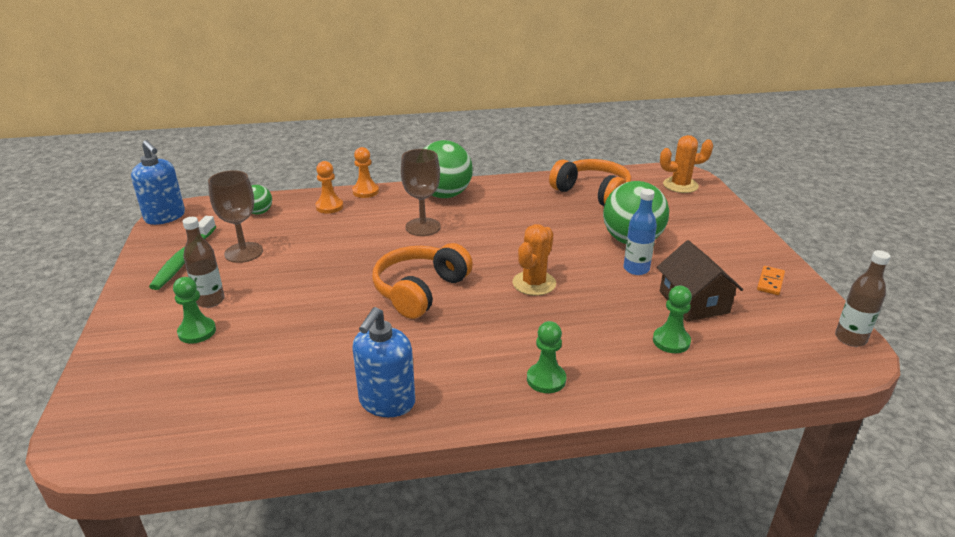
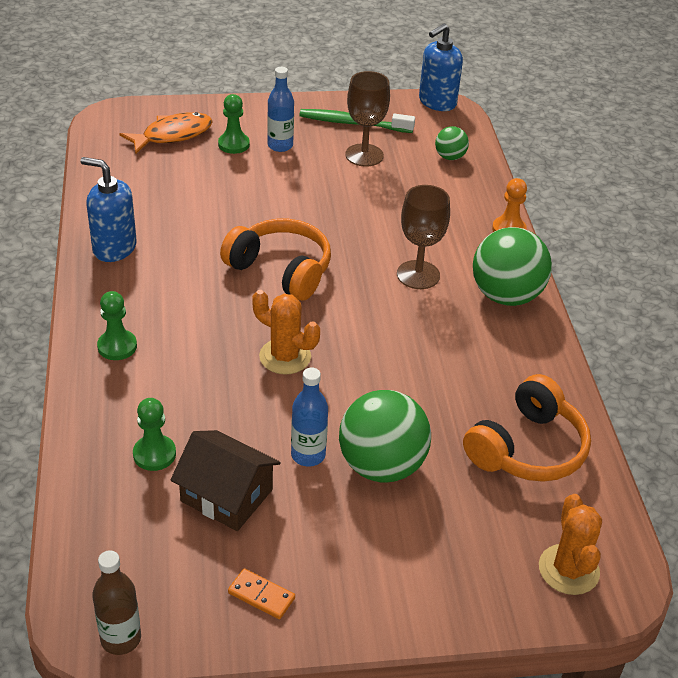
camera: 90 degrees right, 10 degrees up
brown bottle [183,217,225,308] -> blue bottle [267,67,294,152]
orange pawn [315,161,344,214] -> none
brown house [657,240,743,322] -> brown house turned 45 degrees clockwise [171,430,281,531]
none -> orange fish [120,112,213,154]

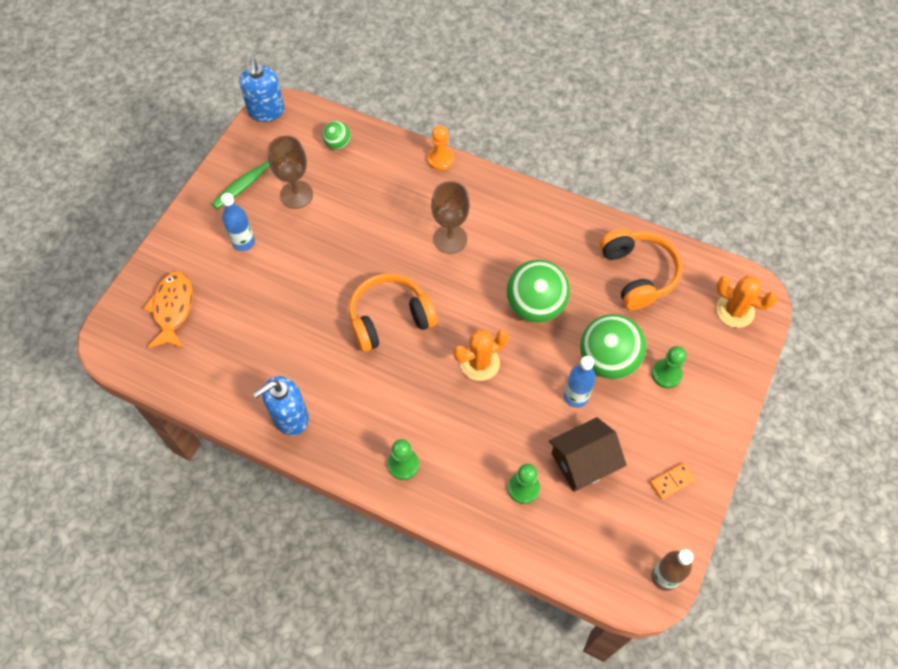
camera: 55 degrees left, 20 degrees up
green pawn [218,94,250,154] -> green pawn moved to [652,346,686,388]
green ball [473,227,552,306] -> green ball moved to [506,260,570,323]

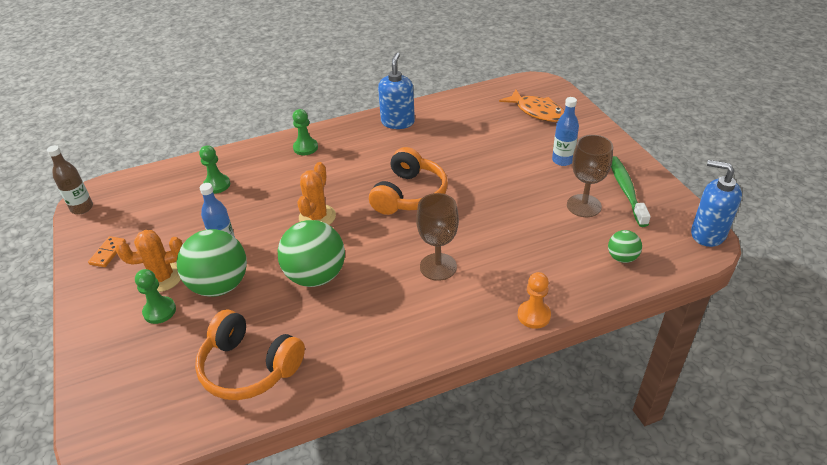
camera: 135 degrees right, 20 degrees down
brown house [549,417,627,492] -> none
orange cactus [716,276,778,328] -> orange cactus moved to [116,230,183,292]

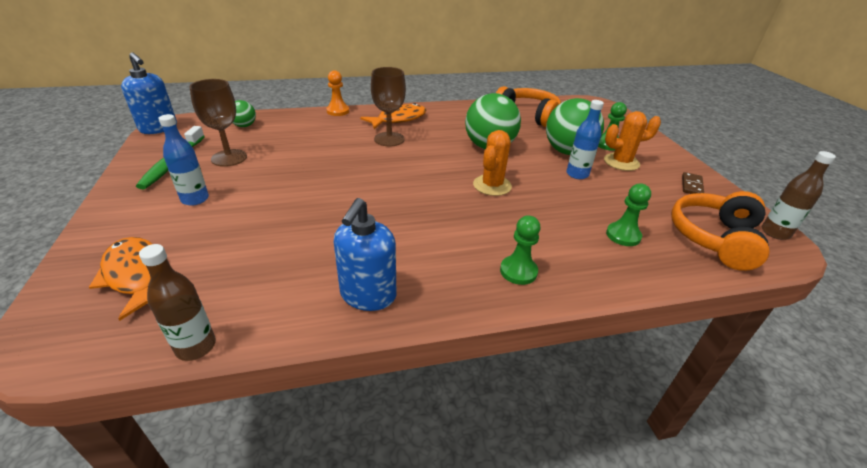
camera: 175 degrees left, 5 degrees down
orange domino [88,236,126,267] -> brown domino [682,172,704,194]
orange headphones [369,147,448,215] -> orange headphones moved to [671,191,769,271]
none -> brown bottle [139,244,216,361]
none -> orange fish [360,103,426,129]

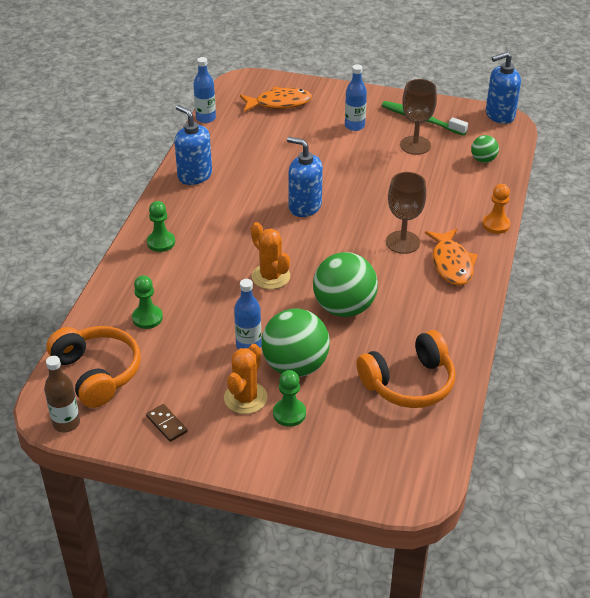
camera: 120 degrees right, 5 degrees up
brown bottle [139,244,216,361] -> blue bottle [193,57,216,123]
none -> blue soap dispenser [287,137,323,217]

